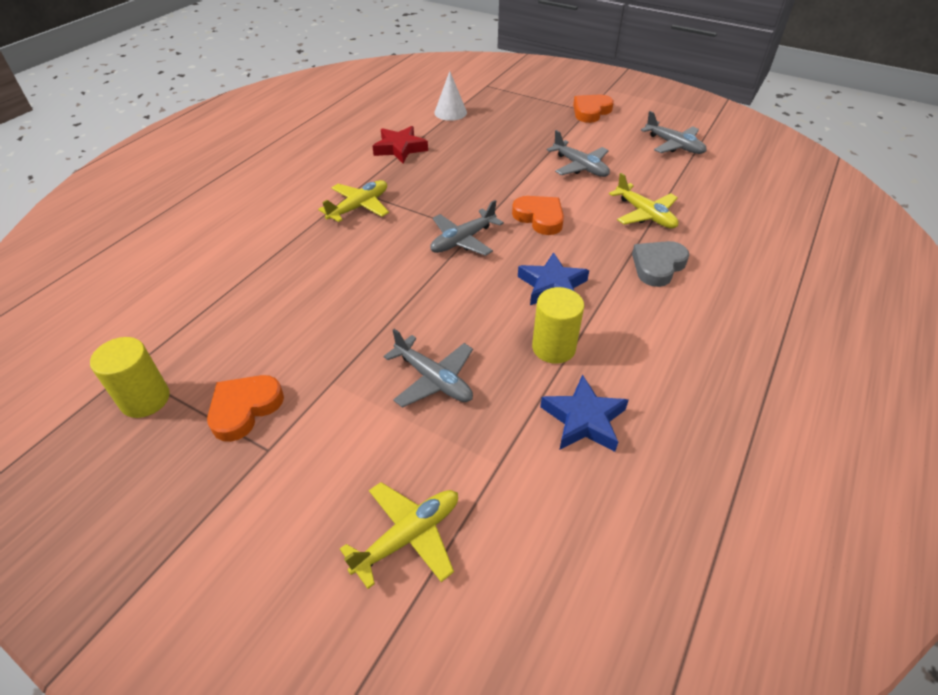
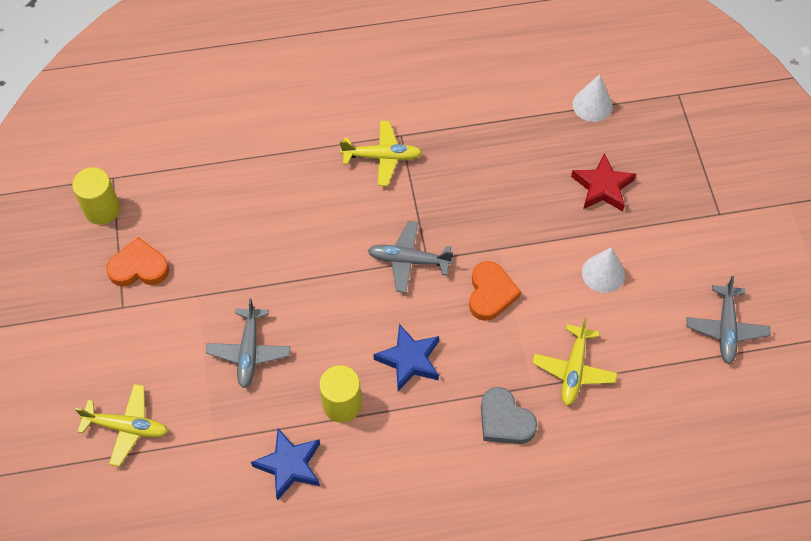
camera: 50 degrees right, 15 degrees up
red star [372,126,428,163] -> red star moved to [571,153,636,212]
grey plane [547,130,610,177] -> white cone [582,247,625,293]
orange heart [573,94,614,123] -> none
grey heart [632,241,689,287] -> grey heart turned 135 degrees counterclockwise [481,387,538,444]

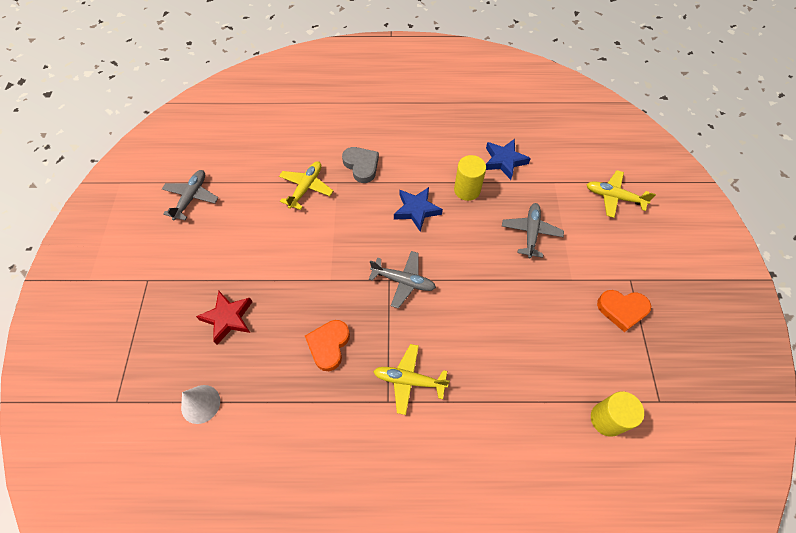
camera: 170 degrees left, 0 degrees up
yellow cylinder [72,167,120,225] -> yellow cylinder moved to [591,391,644,437]
orange heart [469,261,521,321] -> orange heart moved to [305,320,350,371]
white cone [582,247,625,293] -> none

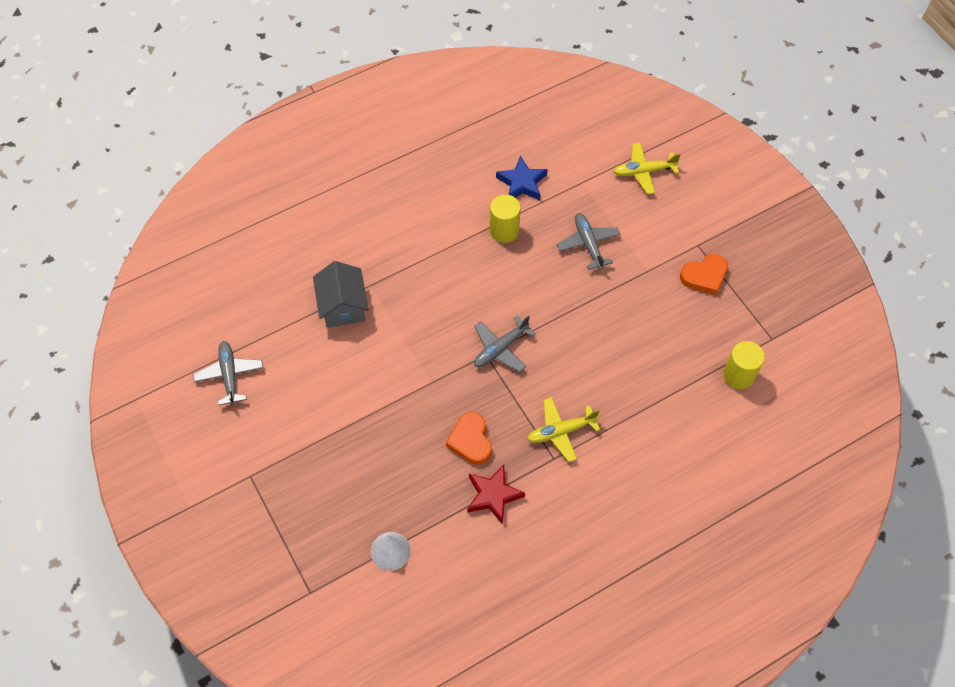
camera: 30 degrees left, 0 degrees up
red star [196,291,252,345] -> red star moved to [468,465,525,524]
yellow plane [279,161,333,210] -> grey house [313,261,369,328]
grey heart [342,147,379,183] -> none
grey plane [369,251,436,308] -> grey plane turned 150 degrees clockwise [474,315,536,372]
blue star [394,187,443,232] -> none

